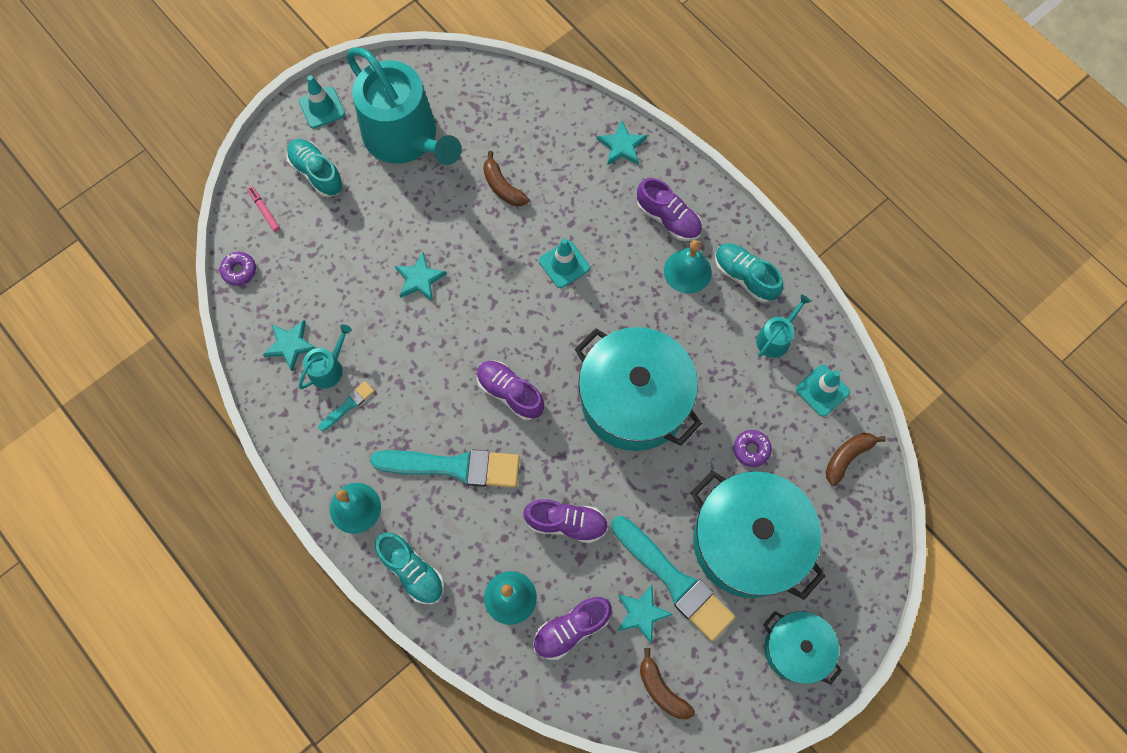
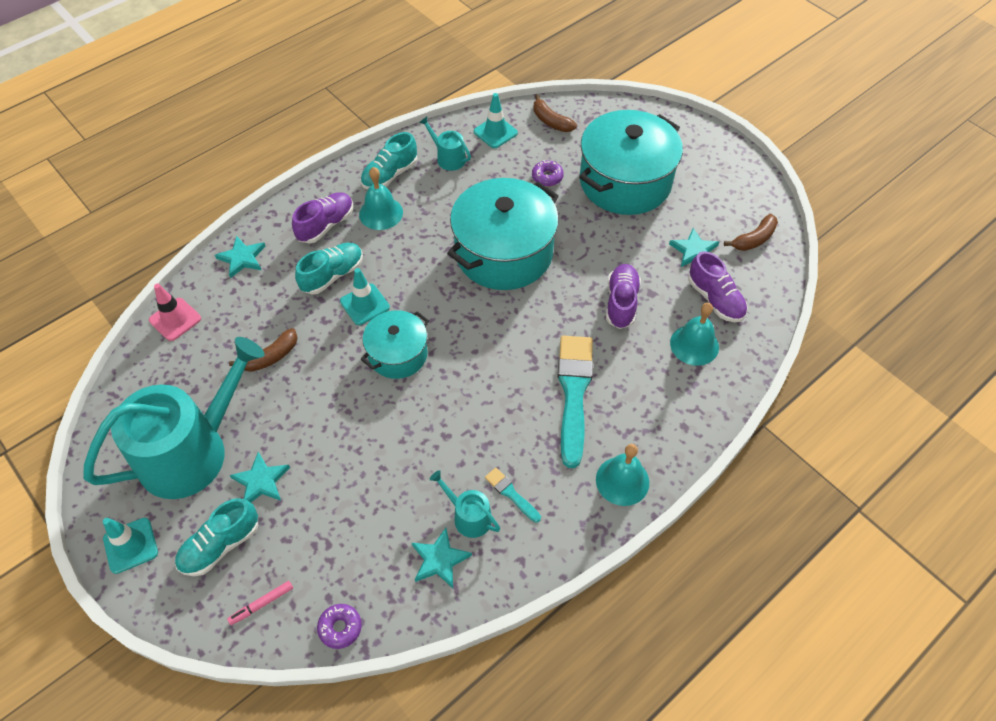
camera: 90 degrees left, 15 degrees down
turquoise shoe [375,532,444,604] -> turquoise shoe moved to [295,243,363,294]
turquoise star [395,252,447,301] -> turquoise star moved to [230,452,290,502]
purple shoe [477,361,544,420] -> none
turquoise brush [611,516,735,641] -> none
turquoise pot [763,611,842,685] -> turquoise pot moved to [361,310,429,379]
none -> pink traffic cone [149,283,201,341]

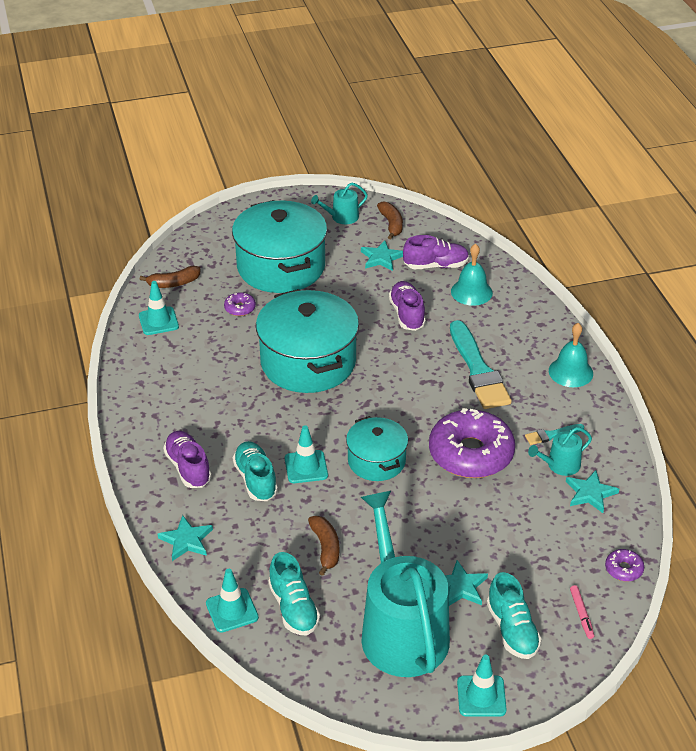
camera: 65 degrees left, 15 degrees down
pink traffic cone [149,283,201,341] -> turquoise traffic cone [206,569,259,633]
turquoise bell [359,167,403,230] -> none
turquoise shoe [361,132,417,190] -> turquoise shoe moved to [268,552,320,635]
turquoise watering can [419,117,471,171] -> turquoise watering can moved to [311,182,368,224]
turquoise brush [558,336,593,468] -> turquoise brush turned 135 degrees counterclockwise [450,320,512,409]
purple shoe [606,264,641,329] -> purple shoe turned 45 degrees clockwise [389,281,426,331]
none -> purple donut [429,408,515,478]

